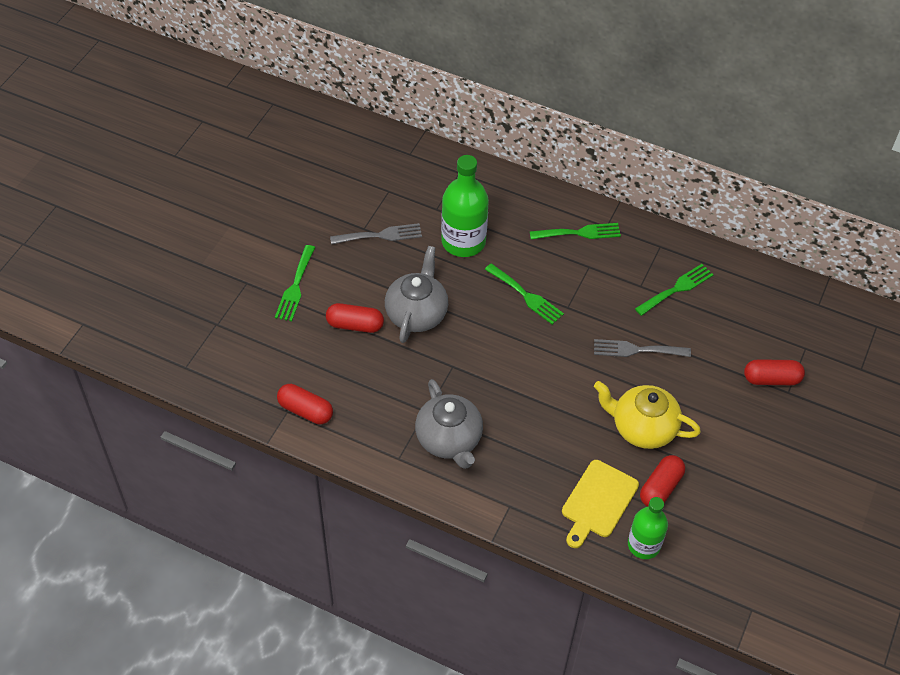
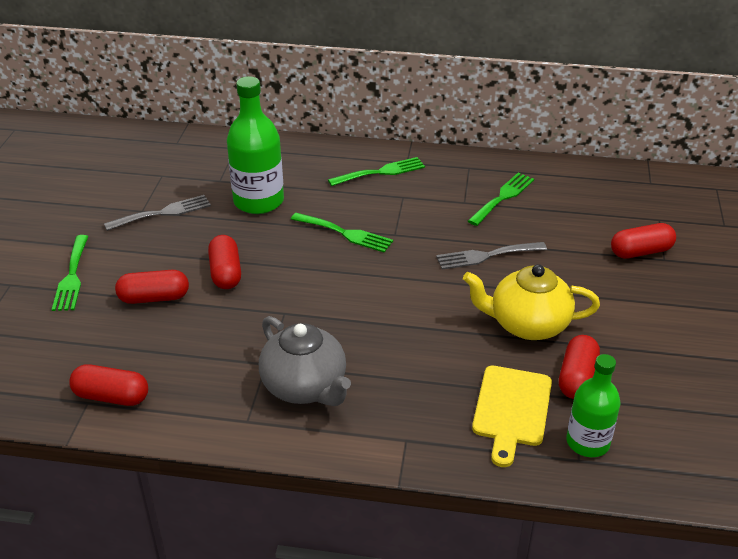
camera: 15 degrees left, 15 degrees down
grey teapot [385,246,448,343] -> red capsule [208,235,241,289]

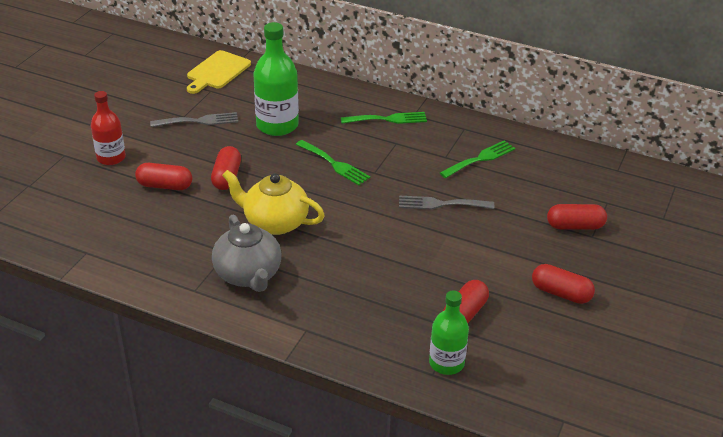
camera: 15 degrees right, 0 degrees up
green fork [52,235,88,311] -> red bottle [91,91,126,165]
red capsule [69,365,148,406] -> red capsule moved to [532,264,595,304]
yellow teapot [463,264,600,340] -> yellow teapot moved to [222,170,325,235]
yellow cutting board [472,366,552,467] -> yellow cutting board moved to [187,50,251,94]

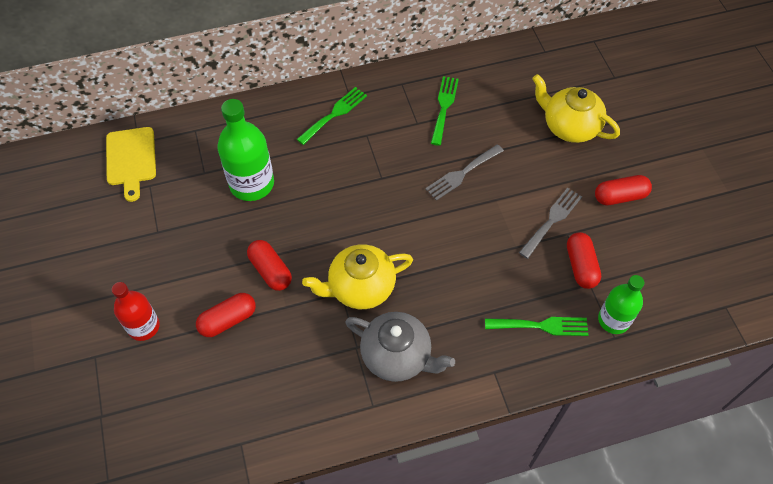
camera: 40 degrees left, 20 degrees up
grey fork [150,112,238,127] -> grey fork moved to [519,188,582,259]
green fork [296,140,370,185] -> green fork moved to [485,317,588,336]
red capsule [547,204,607,230] -> yellow teapot [532,74,620,143]

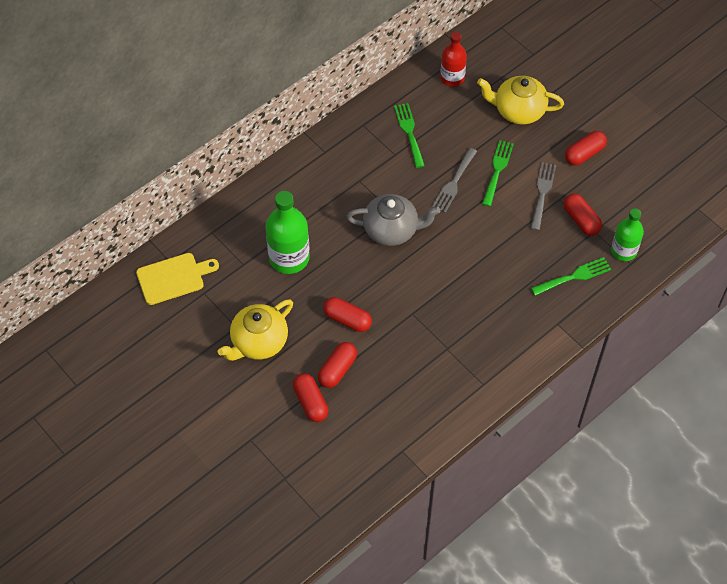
camera: 25 degrees left, 0 degrees up
yellow cutting board [106,127,156,202] -> yellow cutting board turned 75 degrees counterclockwise [136,253,219,305]
red bottle [112,282,160,341] -> red bottle moved to [440,32,467,87]
green fork [297,87,367,145] -> green fork moved to [482,140,514,206]
yellow teapot [302,244,413,309] -> yellow teapot moved to [218,299,293,361]
grey teapot [345,312,455,382] -> grey teapot moved to [346,194,440,246]
none -> red capsule [293,373,329,422]

